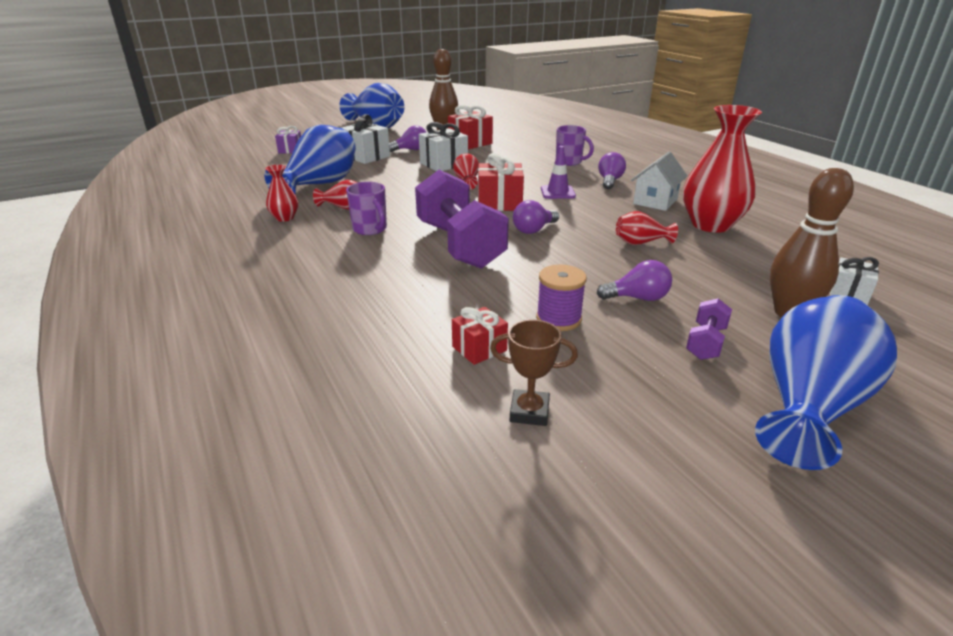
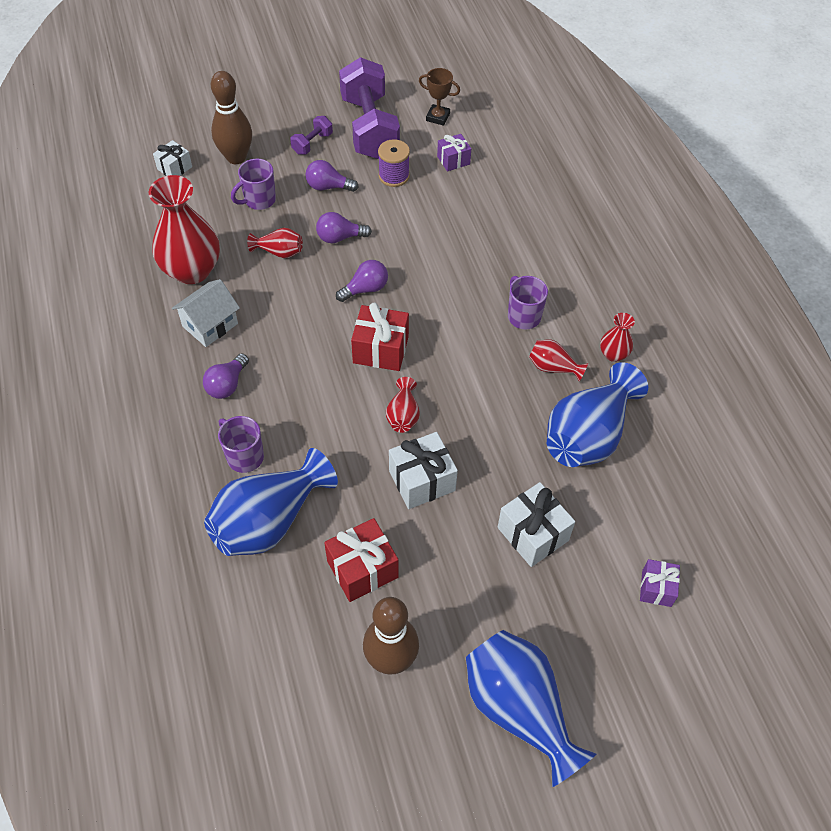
camera: 170 degrees left, 25 degrees up
purple light bulb [389,125,426,152] -> purple light bulb moved to [316,212,372,243]
purple dumbbell [415,170,509,269] -> purple dumbbell moved to [339,57,400,159]
red gift [452,307,508,365] -> purple gift [437,134,471,171]
purple traffic cone [541,146,576,199] -> none
blue vase [755,295,897,470] -> blue vase moved to [204,448,338,556]
none -> purple mug [231,159,276,210]

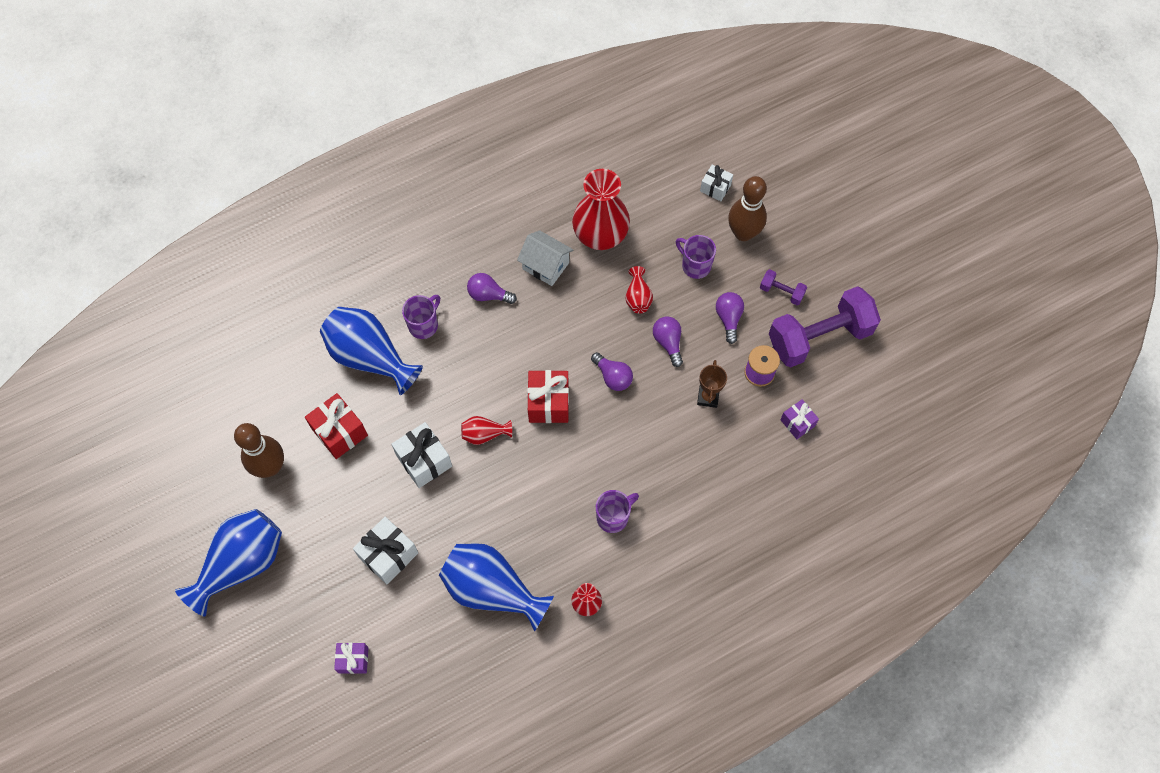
camera: 80 degrees right, 10 degrees up
brown trophy [419,68,460,126] -> brown trophy moved to [697,360,727,408]
red vase [529,340,588,381] -> none

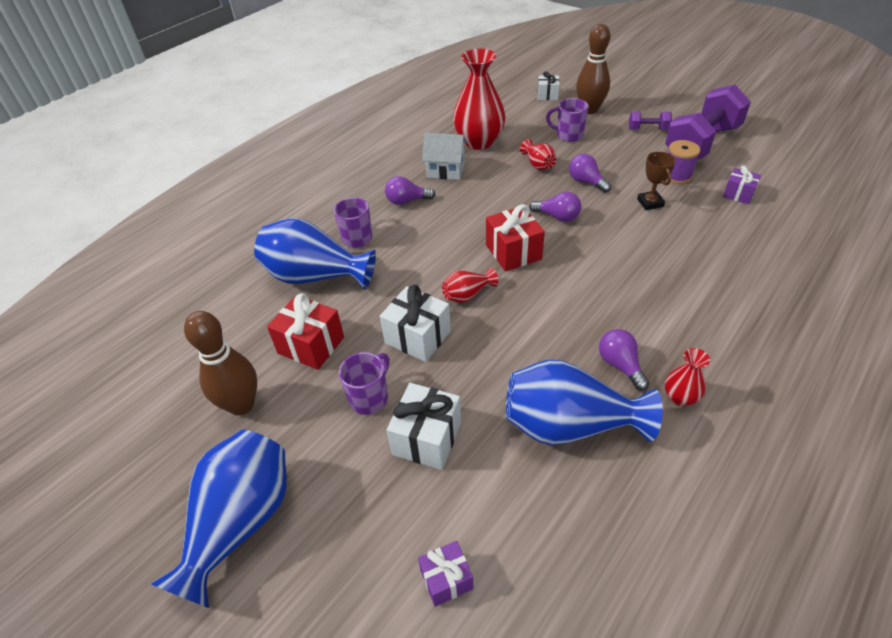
camera: 20 degrees left, 20 degrees down
purple mug [596,490,639,533] -> purple mug moved to [339,352,389,415]
purple light bulb [716,292,744,344] -> purple light bulb moved to [599,329,649,391]

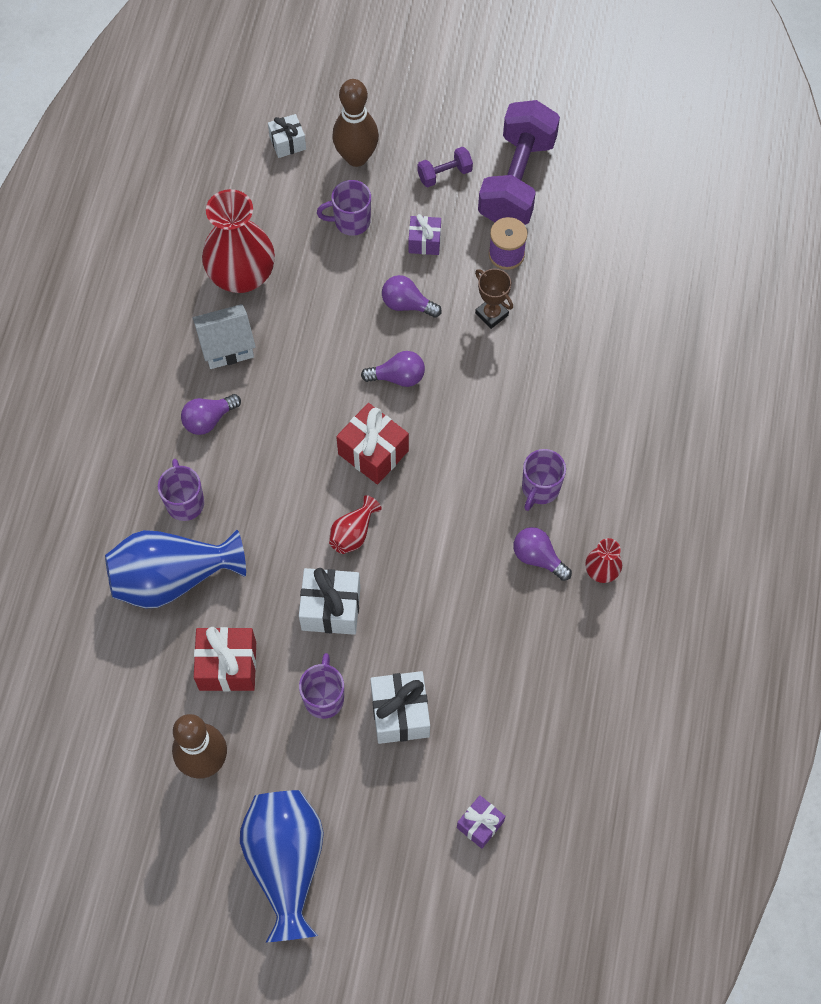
camera: 30 degrees left, 20 degrees up
blue vase [506,360,663,445] -> none
red vase [520,139,556,170] -> none
purple gift [723,166,761,204] -> purple gift moved to [409,214,441,255]
none -> purple mug [522,449,566,511]

